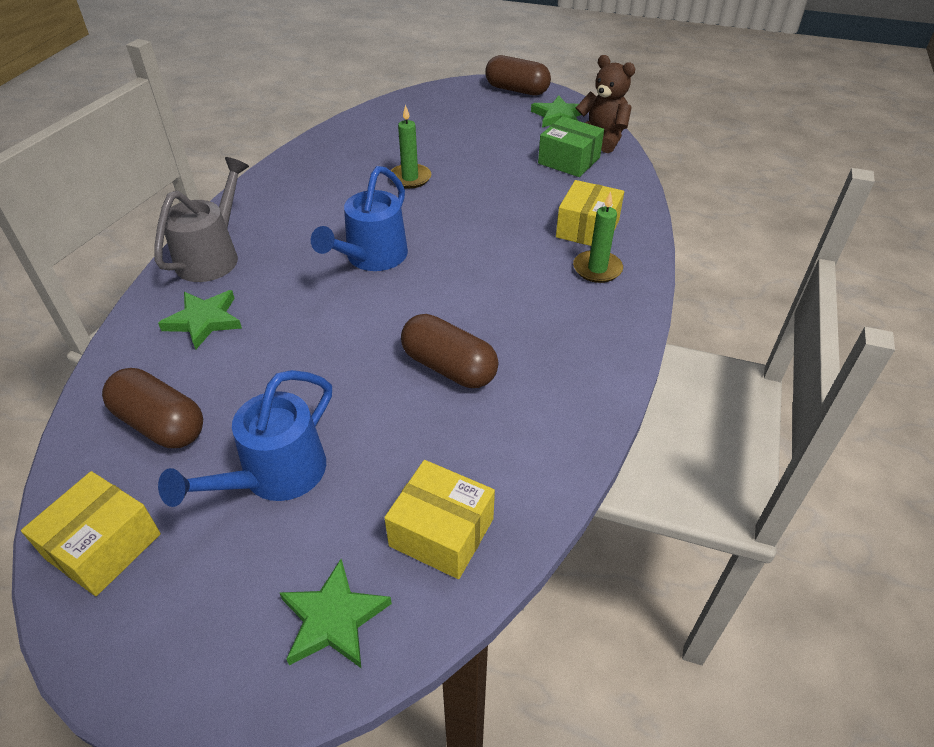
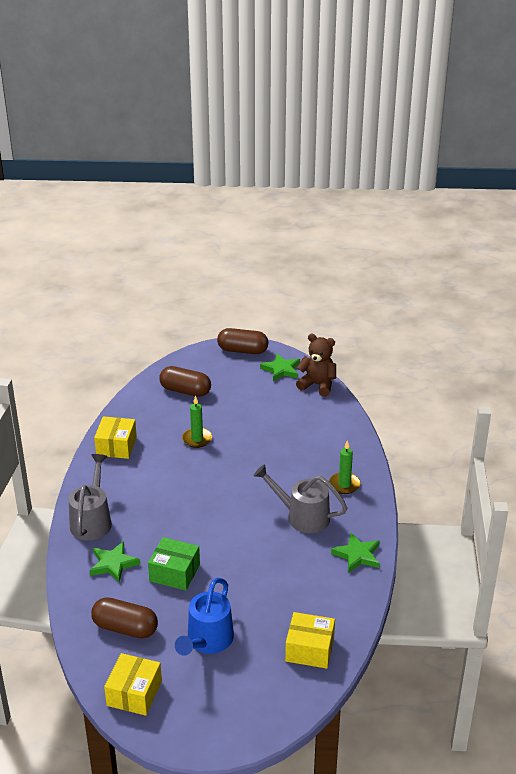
camera: 15 degrees left, 10 degrees down
green star [279,559,392,668] -> green star moved to [331,532,380,572]
blue watering can [311,166,408,271] -> none
brown capsule [401,314,499,388] -> brown capsule moved to [159,366,211,397]
green box [538,116,604,177] -> green box moved to [148,537,200,591]
yellow box [556,180,624,246] -> yellow box moved to [94,416,137,459]
none -> grey watering can [253,464,347,533]

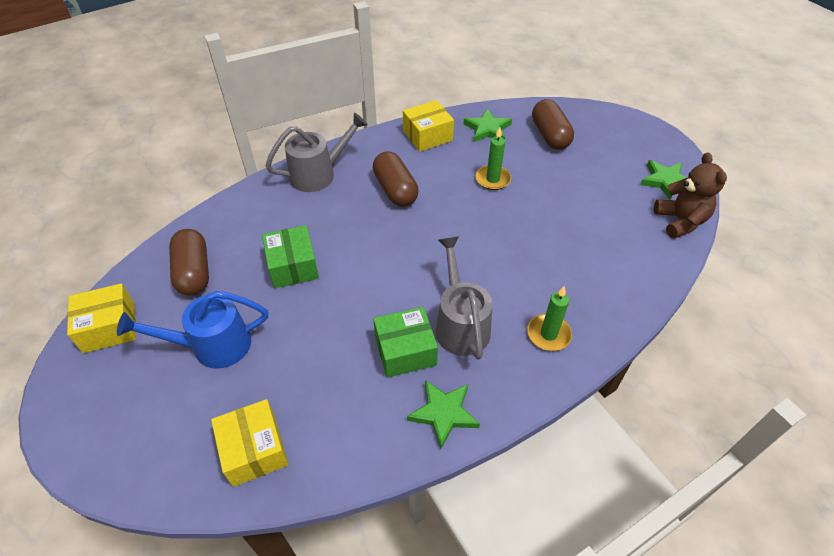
camera: 55 degrees right, 15 degrees up
green star [90,541,140,583] -> green star moved to [463,109,512,142]
brown capsule [217,328,268,354] -> brown capsule moved to [373,151,419,207]
none -> green box [373,307,438,378]

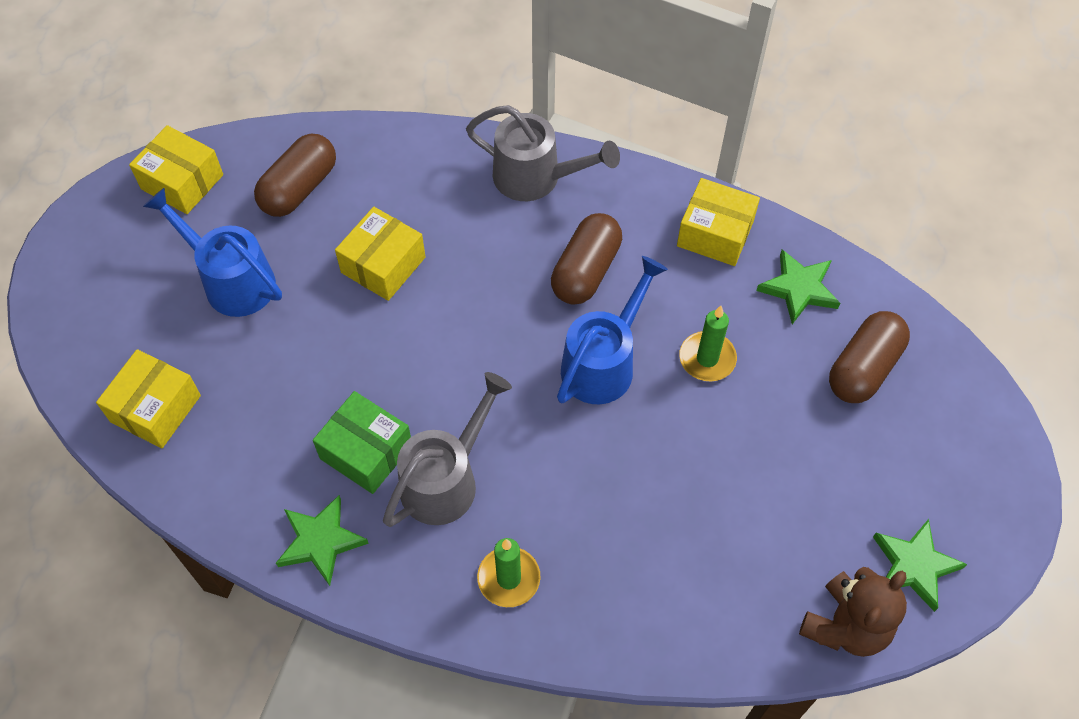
camera: 50 degrees right, 10 degrees up
green box [262,225,319,288] -> yellow box [335,207,426,301]
none -> blue watering can [557,256,668,404]

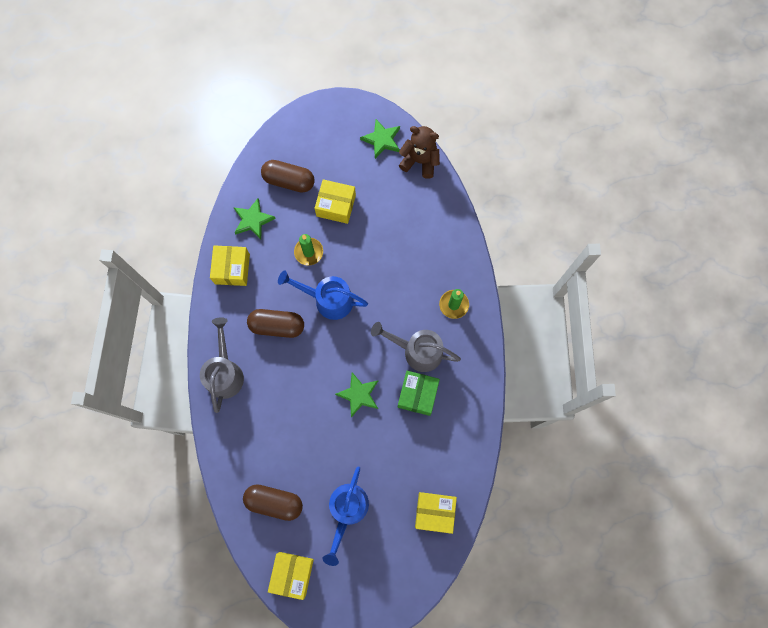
camera: 110 degrees left, 15 degrees up
green star [276,495,369,586] -> green star moved to [335,372,378,417]
yellow box [335,207,426,301] -> yellow box moved to [315,179,356,224]

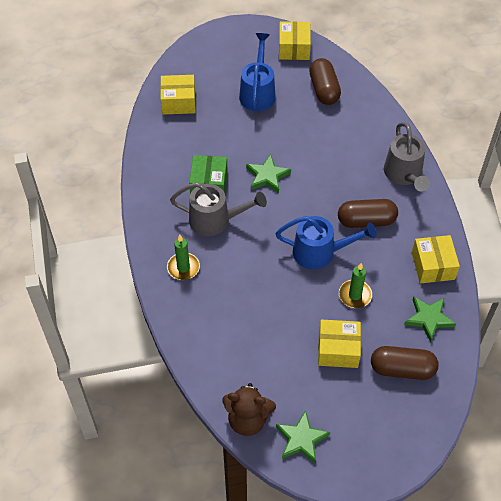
camera: 170 degrees right, 20 degrees down
brown capsule [243,484,303,521] -> brown capsule turned 75 degrees clockwise [309,58,341,105]

